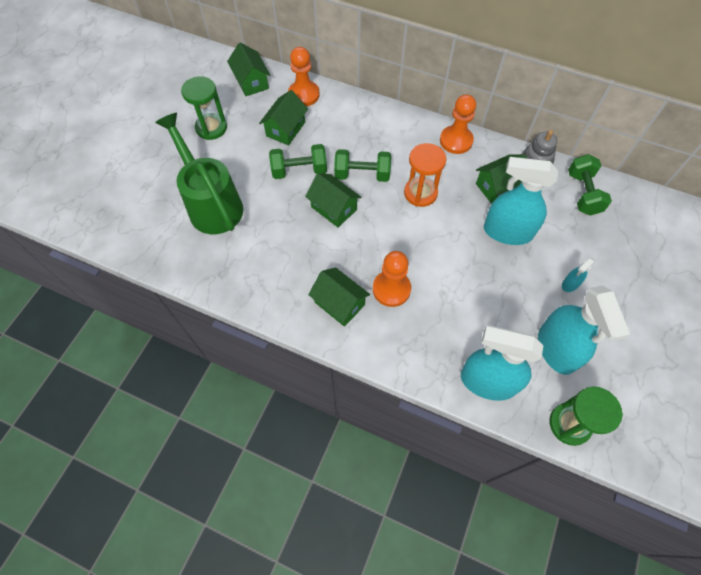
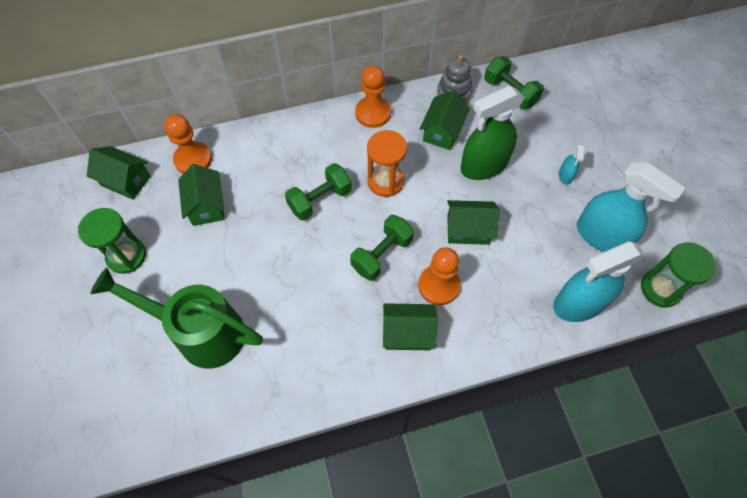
camera: 40 degrees left, 0 degrees up
green dumbbell [269,144,327,179] -> green dumbbell moved to [350,215,414,281]
green house [305,173,362,227] -> green house moved to [447,200,500,245]
turquoise spray bottle [484,157,558,245] -> green spray bottle [461,85,525,180]

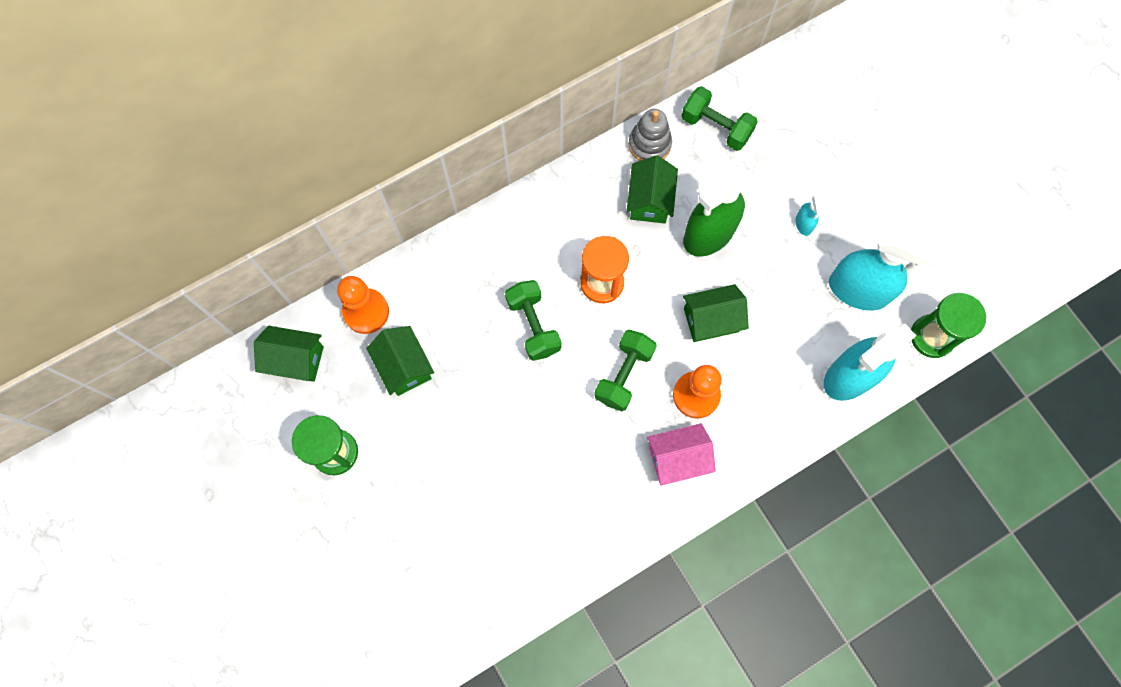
camera: 15 degrees left, 10 degrees up
green watering can [91,267,263,369] -> none
green dumbbell [285,163,352,221] -> green dumbbell turned 60 degrees counterclockwise [505,280,561,361]
orange pawn [355,65,391,128] -> none
green house [383,303,438,350] -> pink house [647,423,716,486]

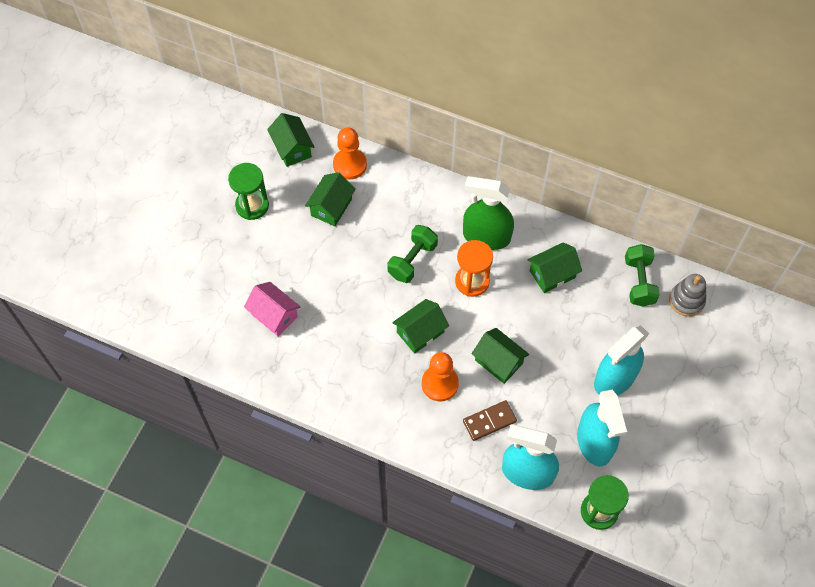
camera: 55 degrees right, 10 degrees down
green dumbbell [594,330,657,411] -> green house [392,299,449,354]
grey stacking toy [629,109,672,161] -> grey stacking toy moved to [669,274,706,317]
pink house [647,423,716,486] -> pink house moved to [244,282,301,336]
green spray bottle [683,165,752,257] -> green spray bottle moved to [463,176,514,250]
turquoise spray bottle [795,194,825,236] -> turquoise spray bottle [594,325,649,396], size x2.31
none -> brown domino [463,400,517,441]

